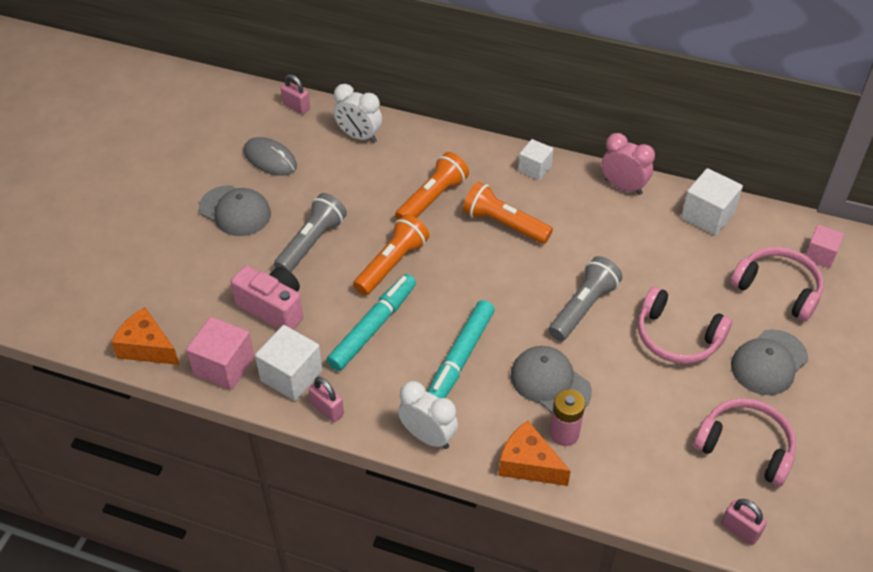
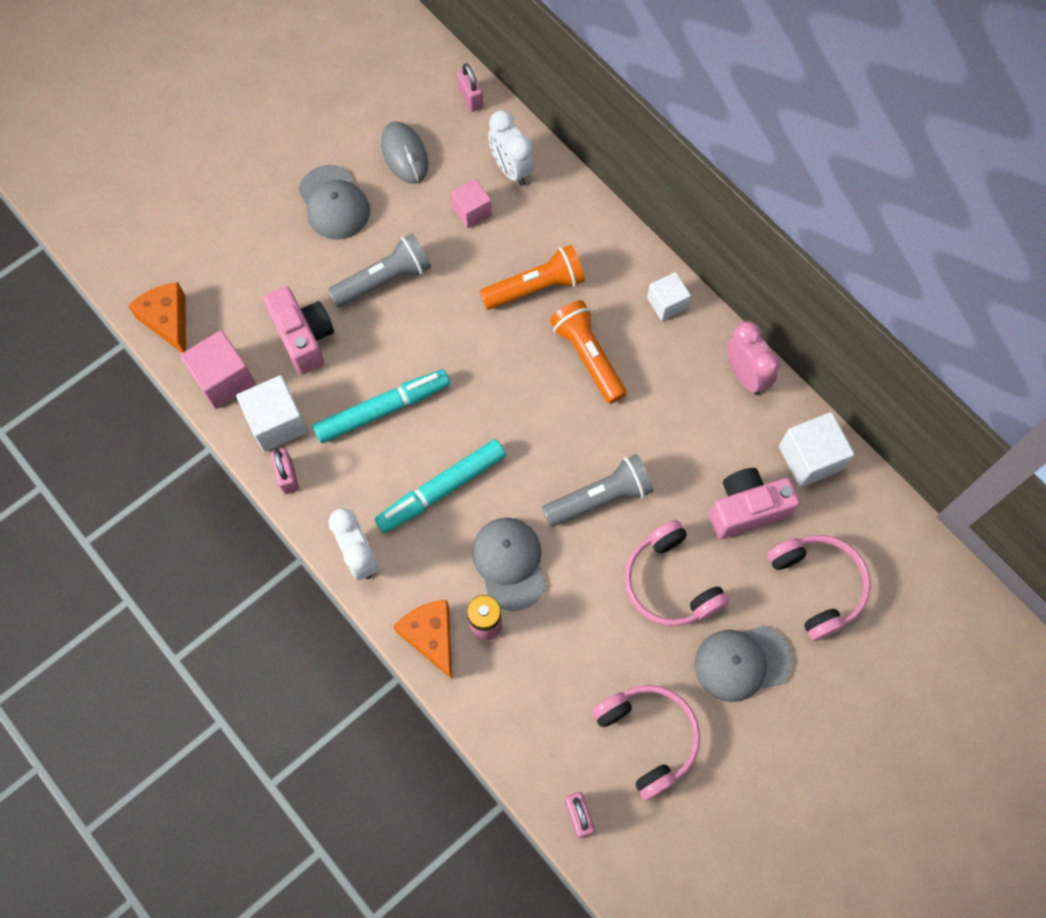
camera: 30 degrees right, 20 degrees up
orange flashlight [353,214,429,296] -> none
pink cube [805,225,844,268] -> pink cube moved to [451,179,492,228]
none -> pink camera [709,468,800,539]

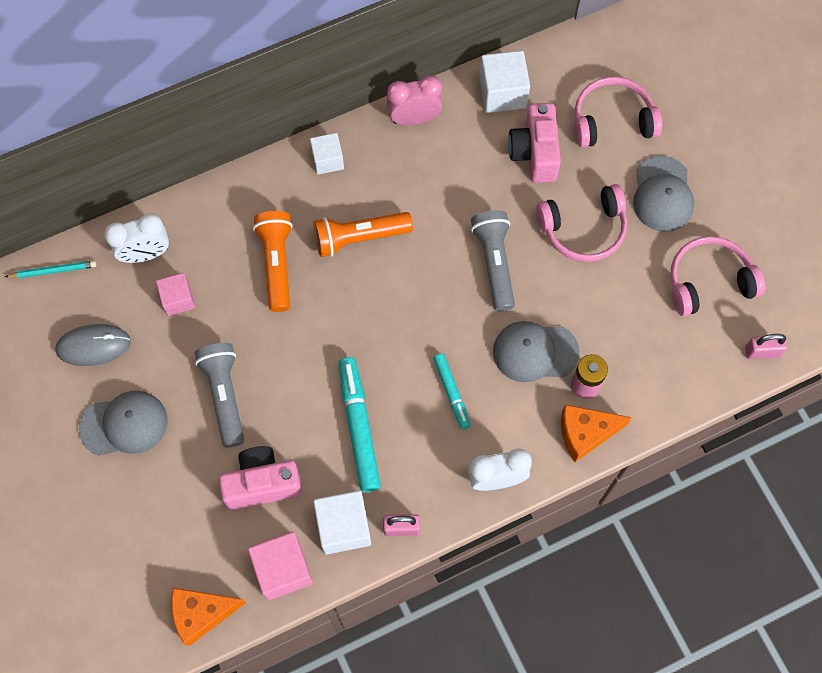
camera: 75 degrees left, 0 degrees up
turquoise marker [375,439,506,533] -> turquoise marker [433,354,470,430], size x0.59
pink padlock [457,63,483,112] -> turquoise pencil [5,261,97,278]

